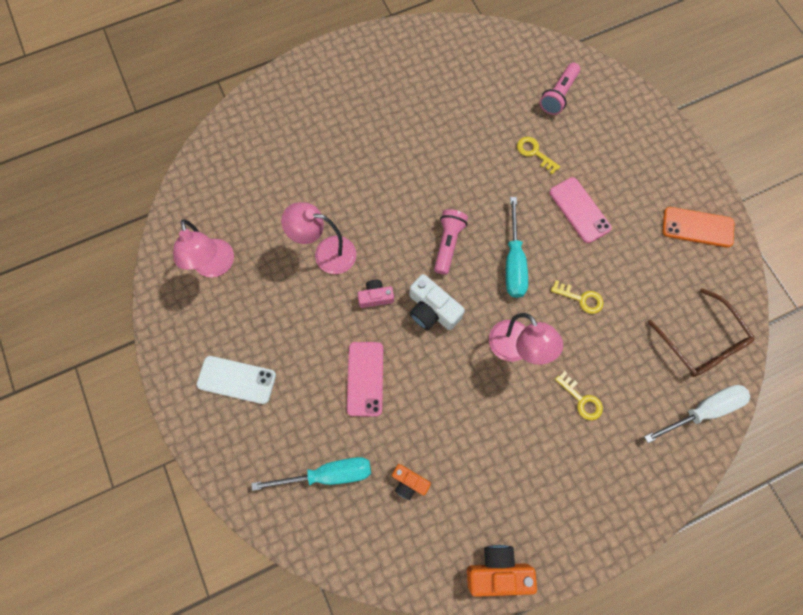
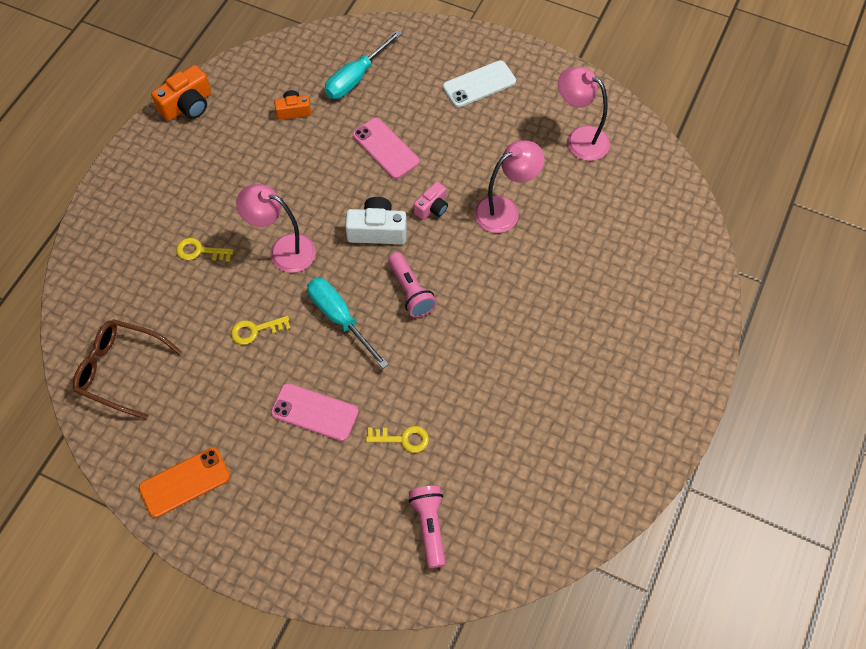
camera: 140 degrees right, 10 degrees down
white screwdriver [644,385,750,443] -> none

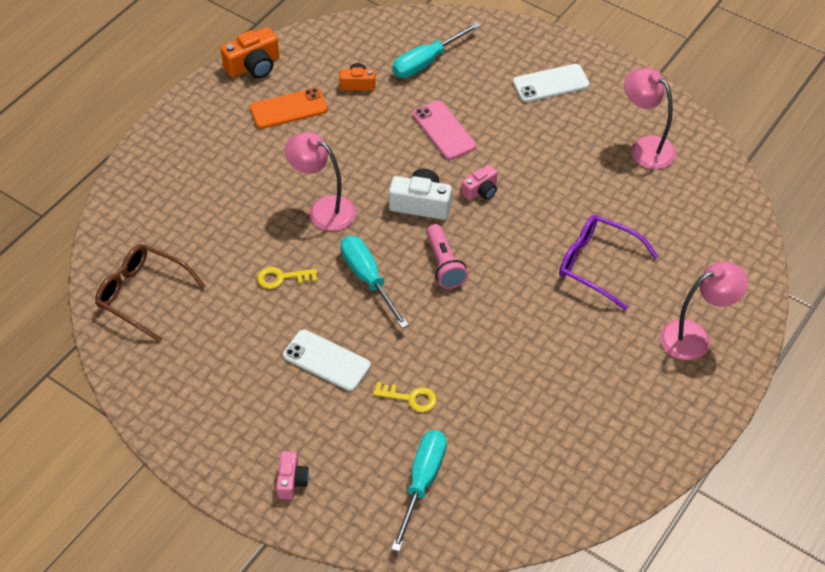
camera: 10 degrees right, 10 degrees down
orange phone [139,447,230,518] -> orange phone moved to [250,88,328,129]
yellow key [176,238,234,262] -> none
pink phone [271,383,359,441] -> white phone [283,330,371,391]
pink flashlight [409,486,446,568] -> turquoise screwdriver [391,430,447,552]
pink lamp [474,140,544,233] -> pink lamp moved to [660,261,748,360]
none -> pink camera [276,451,309,500]
none -> purple glasses [559,215,658,311]

